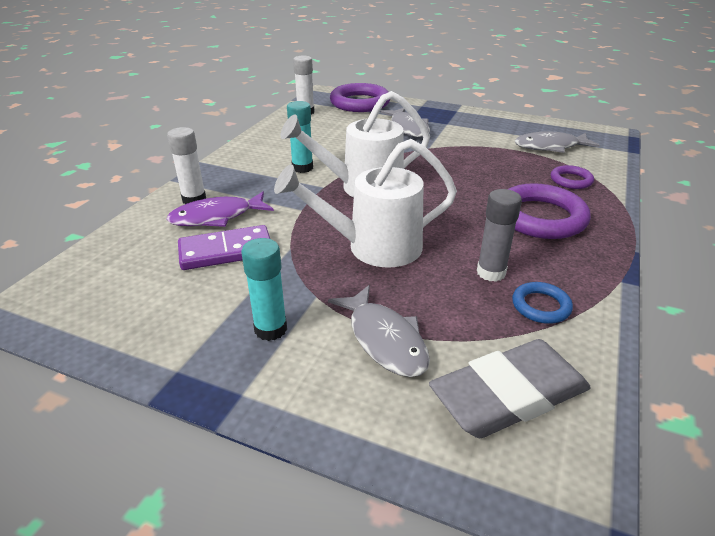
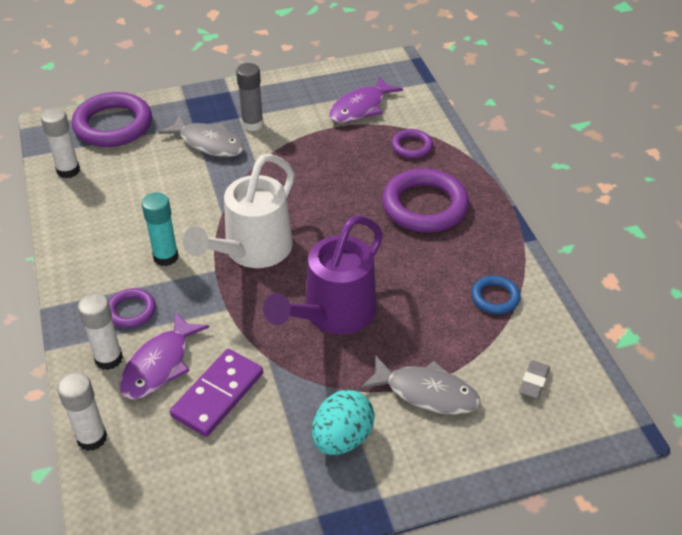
camera: 40 degrees left, 10 degrees up
turquoise glue stick [241,238,287,341] -> turquoise egg [312,390,375,455]
white watering can [274,139,457,268] -> purple watering can [263,215,383,334]
grey eraser [429,339,591,438] -> grey eraser [519,361,550,399], size x0.41
grey glue stick [477,189,522,282] -> grey glue stick moved to [236,63,263,131]
grey fish [515,132,600,153] -> purple fish [329,76,403,123]
none -> white glue stick [57,372,107,451]
none -> purple ring [108,288,156,328]

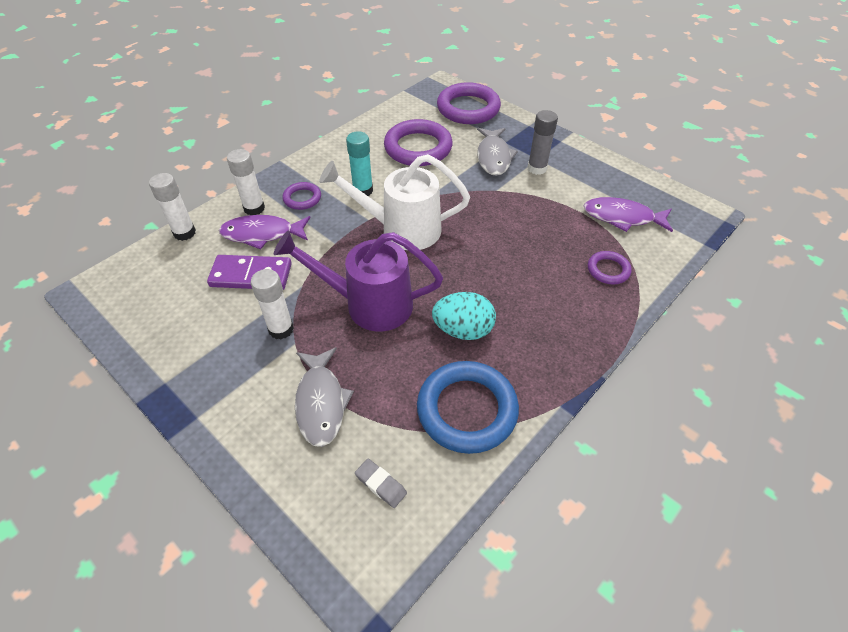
camera: 60 degrees right, 5 degrees up
white glue stick [41,108,80,178] -> white glue stick moved to [251,269,294,339]
turquoise egg [312,390,375,455] -> turquoise egg moved to [432,292,496,340]
purple ring [382,168,469,232] -> purple ring moved to [384,119,453,166]
blue ring [471,275,521,314] -> blue ring [417,361,519,454], size x1.95
grey eraser [519,361,550,399] -> grey eraser turned 45 degrees clockwise [355,459,407,508]

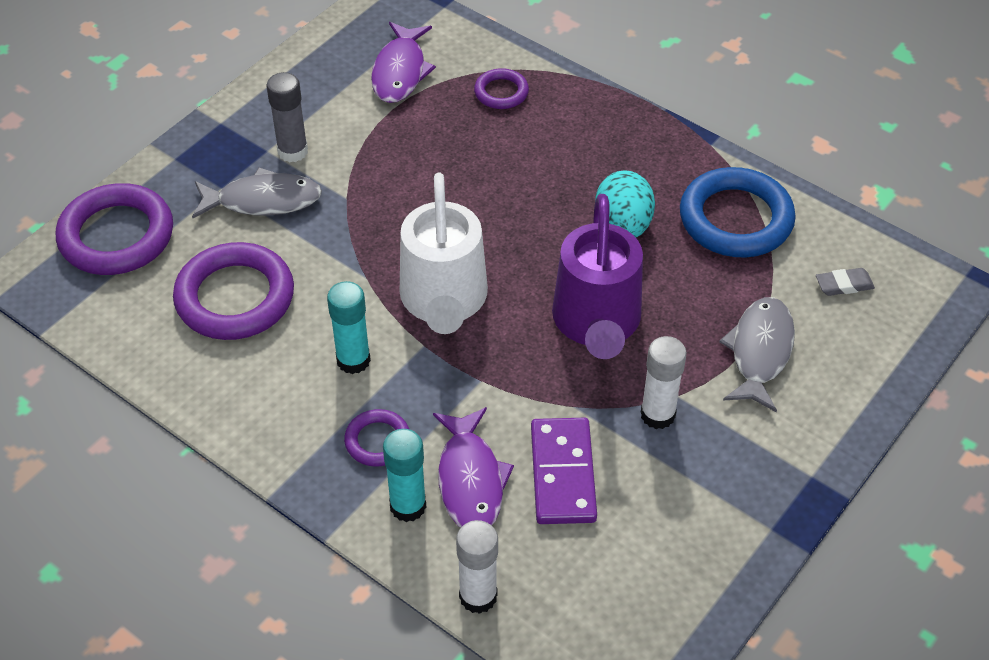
camera: 95 degrees left, 0 degrees up
white glue stick [227,149,265,215] -> turquoise glue stick [383,429,426,522]
grey fish [295,347,354,447] -> grey fish turned 60 degrees counterclockwise [719,297,795,412]
grey eraser [355,459,407,508] -> grey eraser turned 45 degrees clockwise [816,268,875,296]

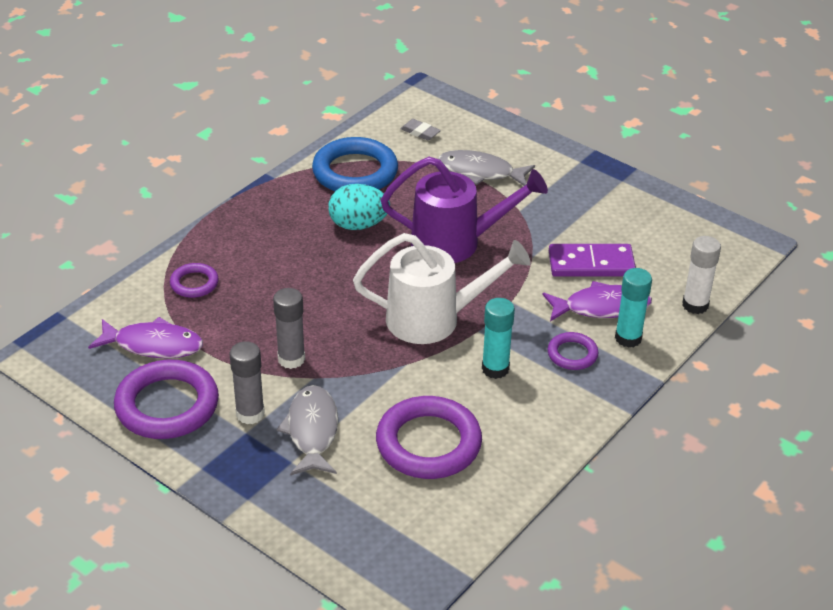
camera: 90 degrees left, 10 degrees down
purple ring [56,183,173,275] -> purple ring moved to [114,360,219,439]
white glue stick [640,336,687,429] -> none
grey eraser [816,268,875,296] -> grey eraser turned 45 degrees counterclockwise [400,119,441,140]
none -> grey glue stick [273,288,305,369]

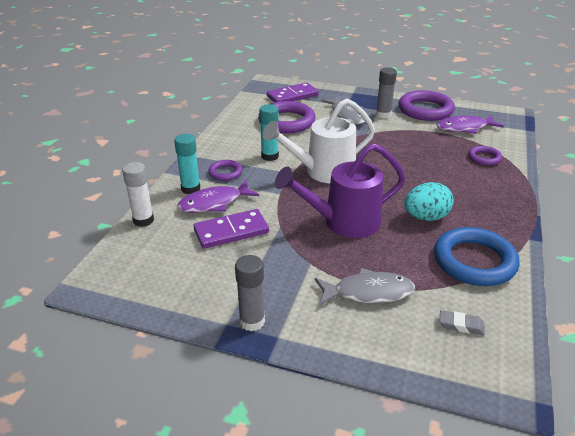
camera: 160 degrees right, 5 degrees down
grey glue stick [273,288,305,369] -> grey glue stick moved to [235,255,265,331]
none -> purple domino [267,83,319,102]

